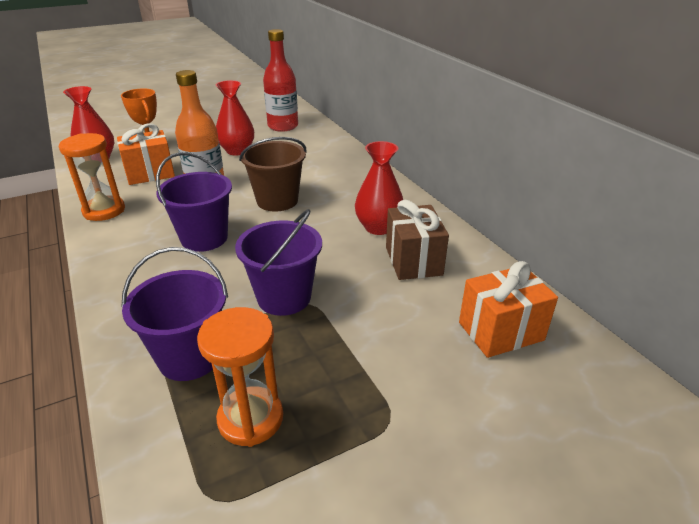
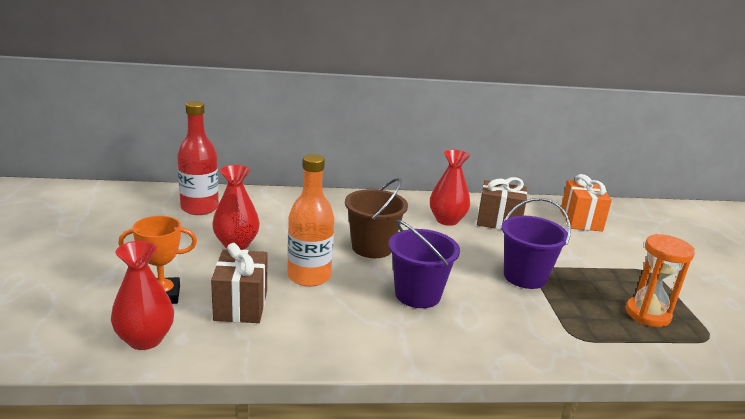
camera: 70 degrees left, 10 degrees down
orange hourglass [59,133,125,221] -> none
orange gift [117,123,175,185] -> brown gift [211,243,267,323]
purple bucket [121,247,228,381] -> none

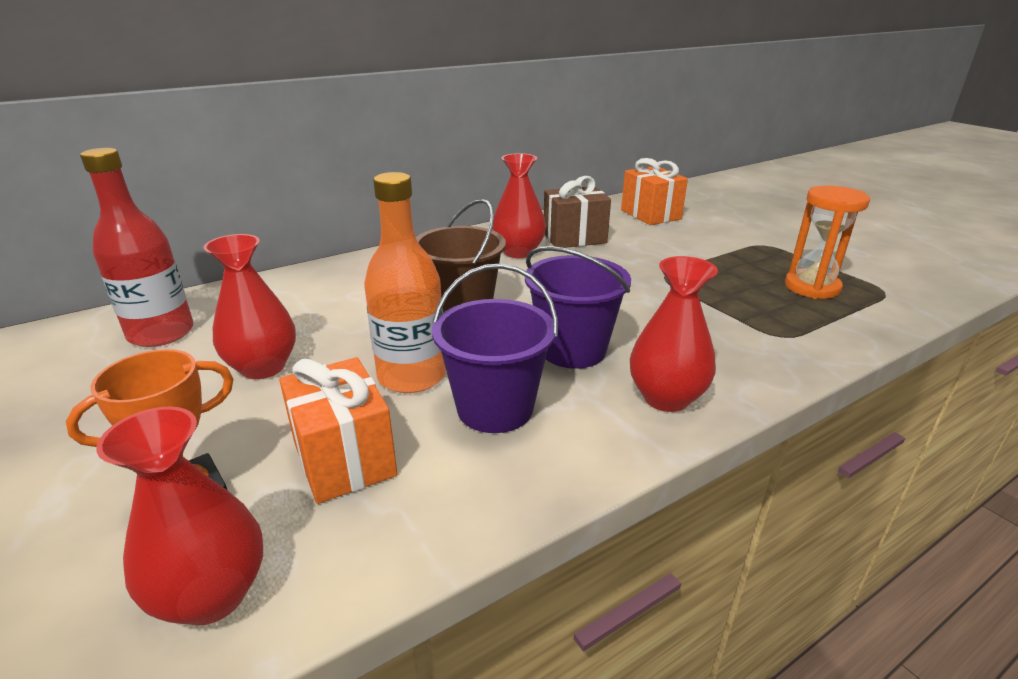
camera: 25 degrees left, 5 degrees up
brown gift [211,243,267,323] -> orange gift [279,357,397,504]
purple bucket [502,198,571,289] -> purple bucket moved to [432,263,558,433]
none -> red vase [630,256,718,412]

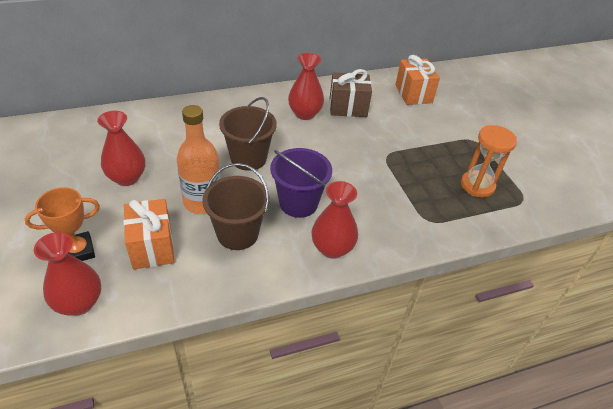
camera: 10 degrees right, 15 degrees up
red bottle [80,148,194,347] -> none
purple bucket [432,263,558,433] -> brown bucket [202,163,269,250]

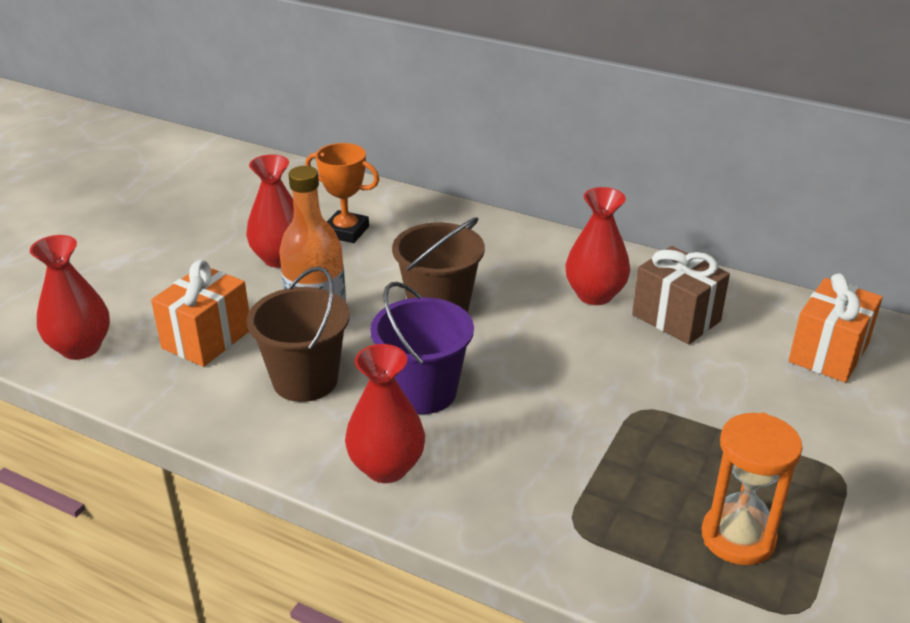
camera: 50 degrees right, 10 degrees down
orange trophy [25,187,100,261] -> orange trophy moved to [305,143,380,243]

